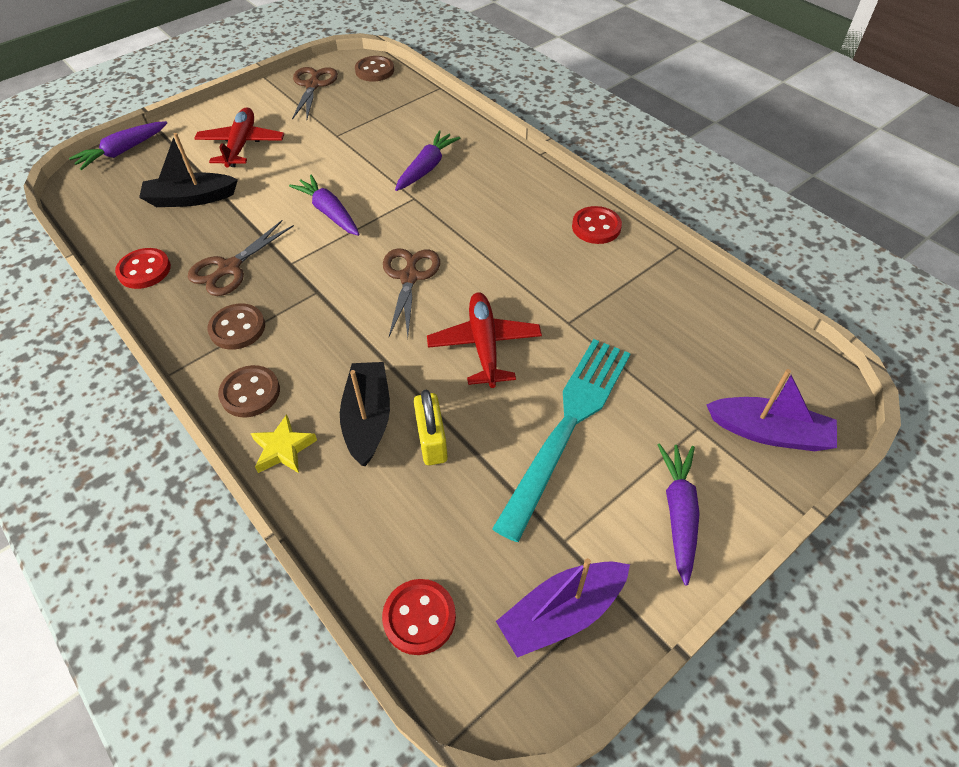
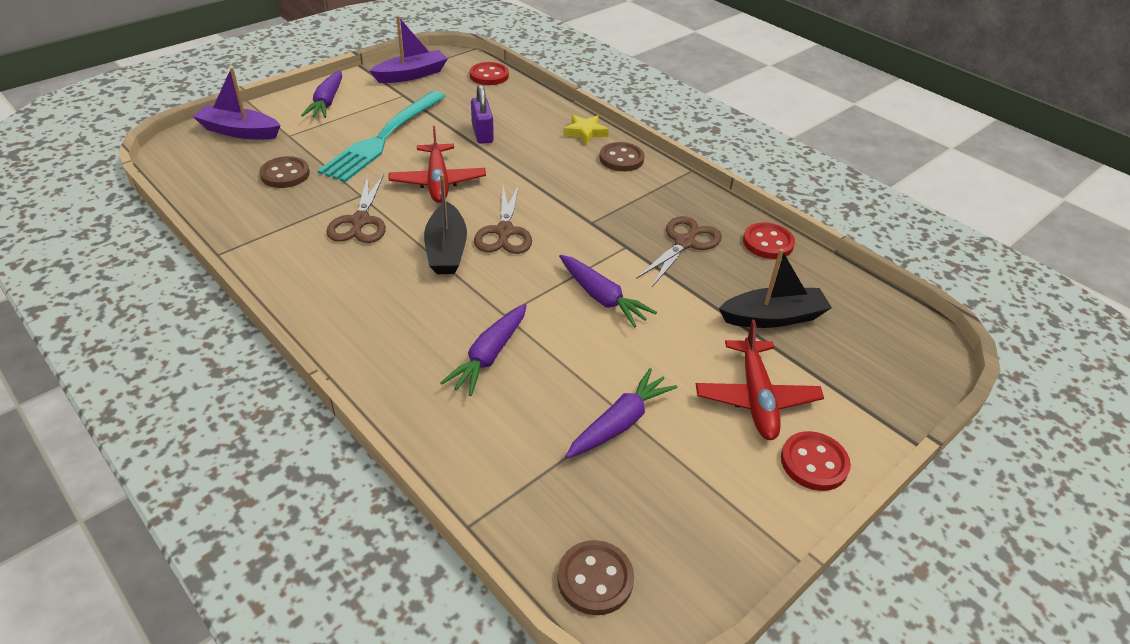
camera: 175 degrees right, 10 degrees down
purple carrot [69,121,167,170] -> purple carrot moved to [565,368,677,458]
brown button [208,303,265,350] -> brown button moved to [259,156,310,188]
brown scissors [292,67,338,120] -> brown scissors moved to [326,174,386,243]
black boat [340,362,390,466] -> black boat moved to [424,174,467,274]
yellow padlock [414,390,448,465] -> purple padlock [471,84,494,144]
red button [572,206,622,244] -> red button moved to [781,431,851,491]

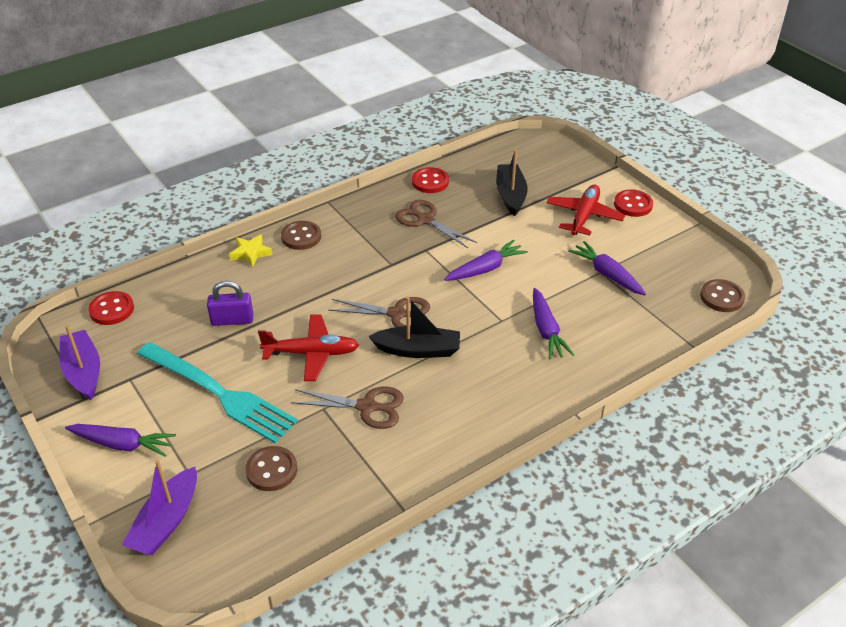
camera: 80 degrees left, 0 degrees up
purple carrot [440,304,527,396] -> purple carrot turned 45 degrees clockwise [533,288,574,359]
red plane [696,320,824,440] -> red plane turned 75 degrees counterclockwise [546,184,625,235]

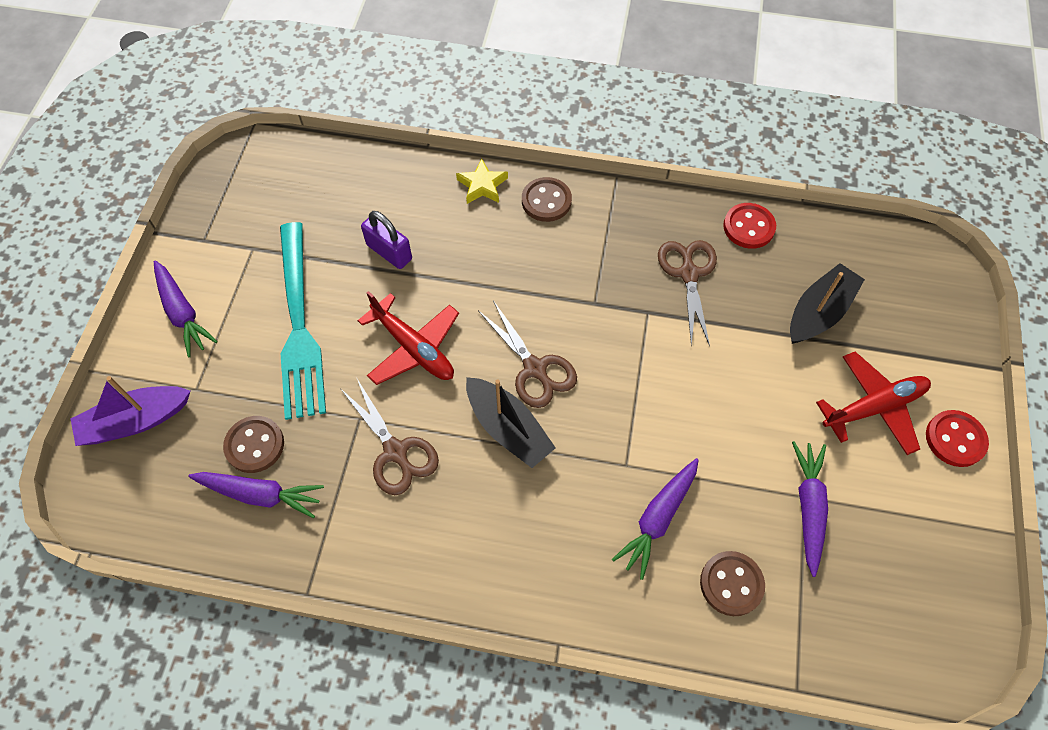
camera: 45 degrees right, 20 degrees up
purple boat [60,325,100,400] -> none
red button [88,291,134,325] -> none
purple carrot [444,240,528,281] -> purple carrot moved to [188,472,324,519]
brown button [700,279,745,312] -> brown button moved to [700,551,765,616]

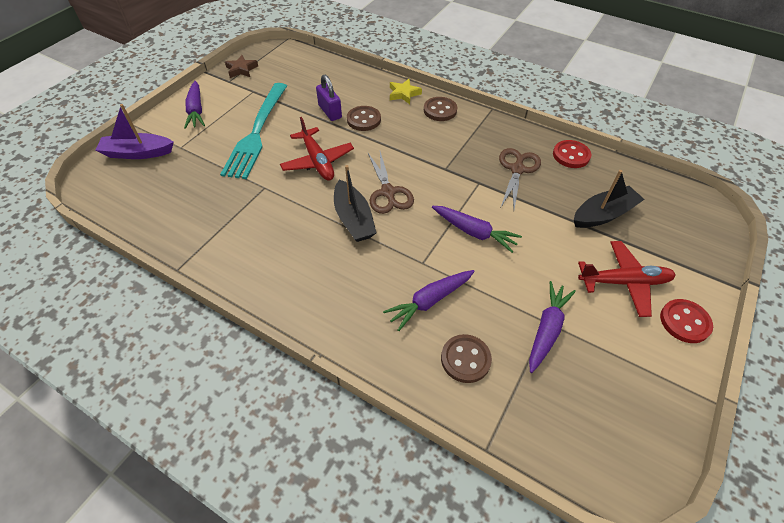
camera: 20 degrees right, 10 degrees down
purple carrot [188,472,324,519] -> purple carrot moved to [432,206,522,253]
brown button [223,416,284,473] -> brown button moved to [347,106,381,131]
brown scissors [340,377,439,495] -> none
none -> brown star [225,55,258,78]

